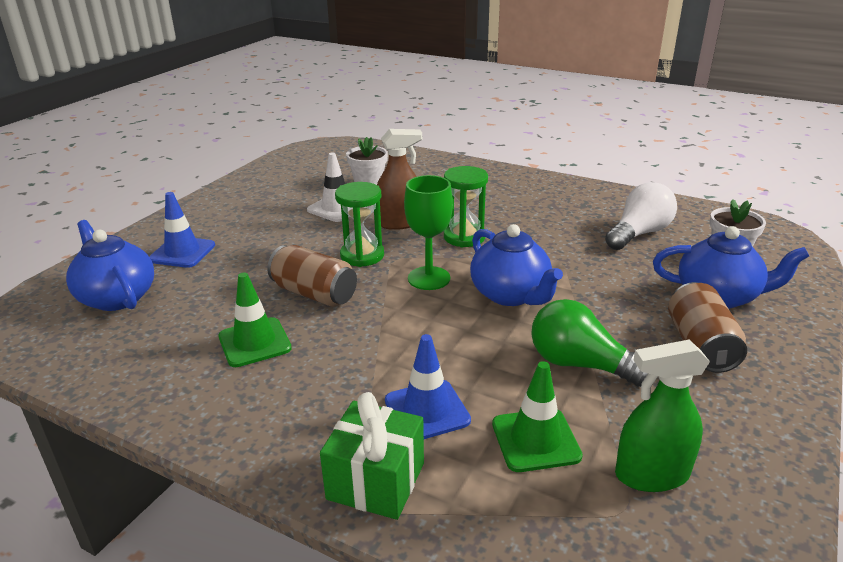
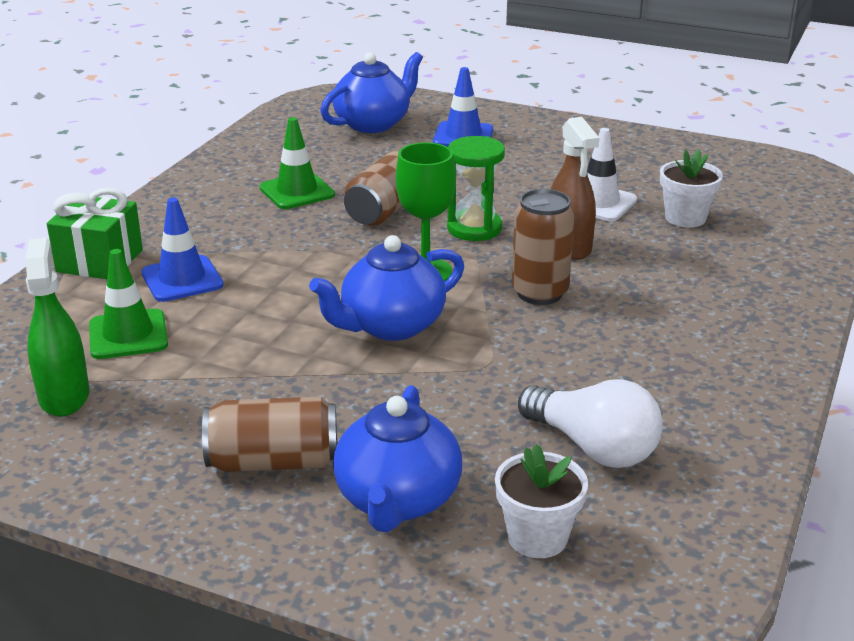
camera: 85 degrees right, 0 degrees up
green hourglass [444,166,488,248] -> brown can [512,189,574,305]
green light bulb [531,299,648,387] -> none

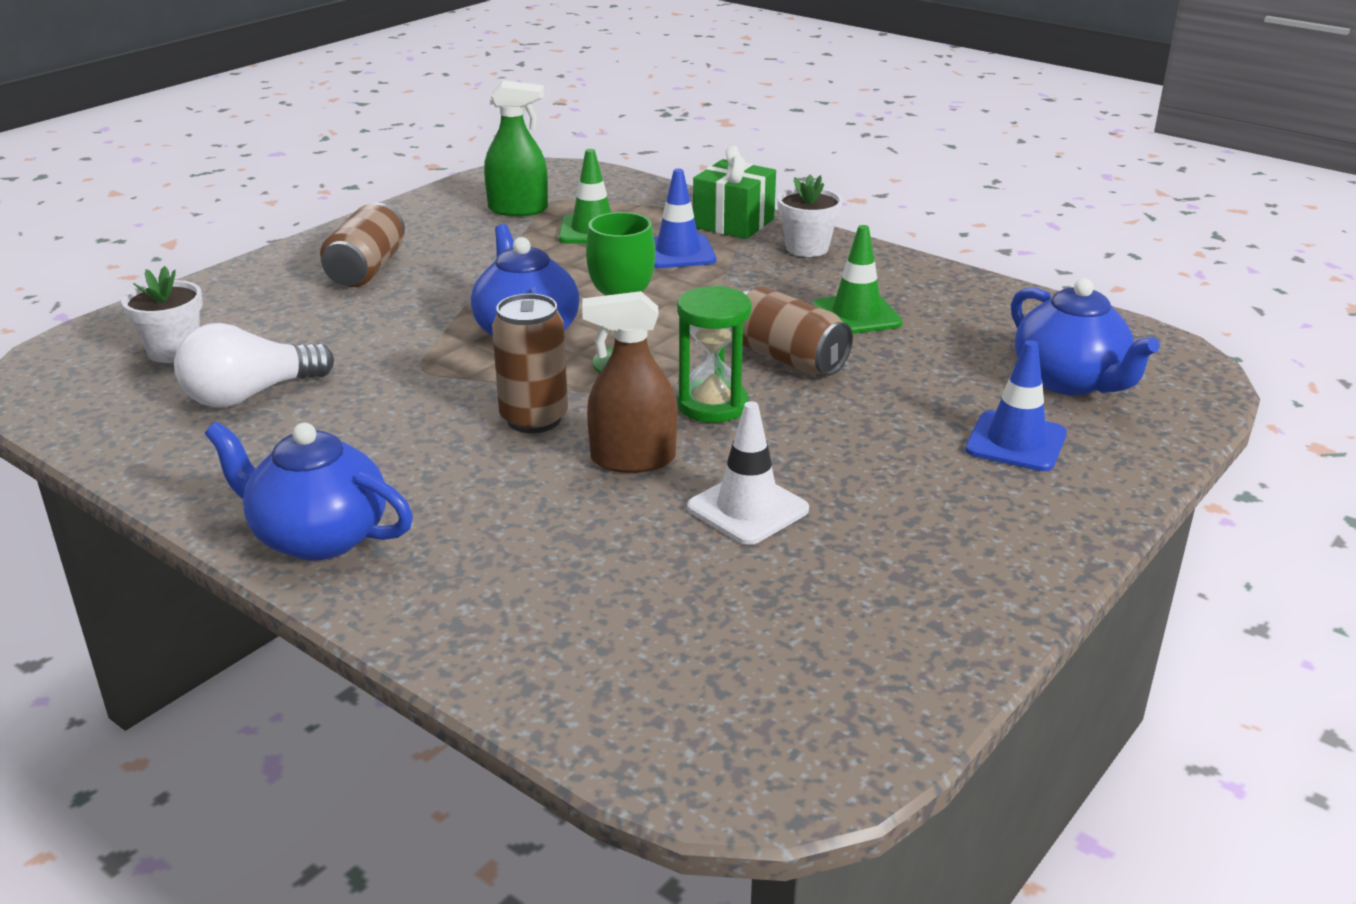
camera: 105 degrees right, 0 degrees up
blue teapot [333,385,462,532] -> blue teapot moved to [205,422,413,561]
white flower pot [660,150,723,228] -> white flower pot moved to [777,175,843,257]

